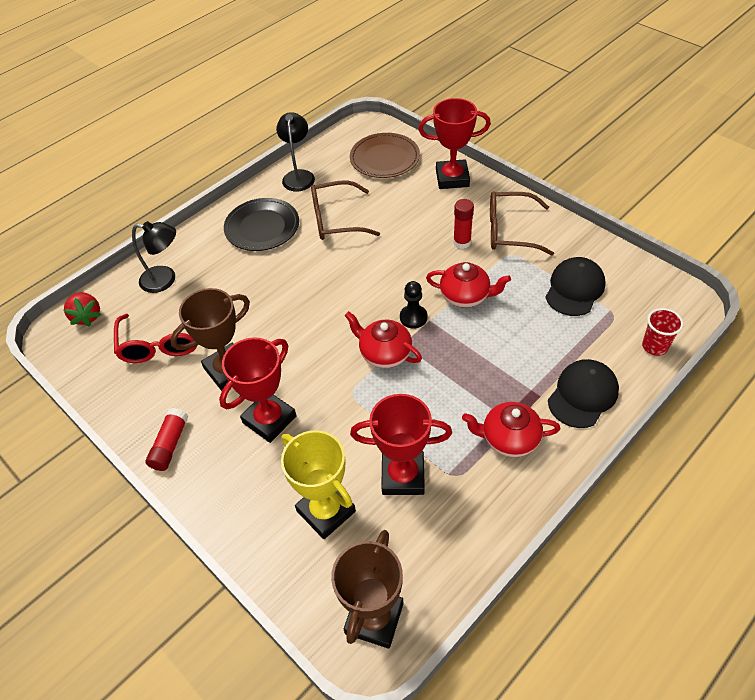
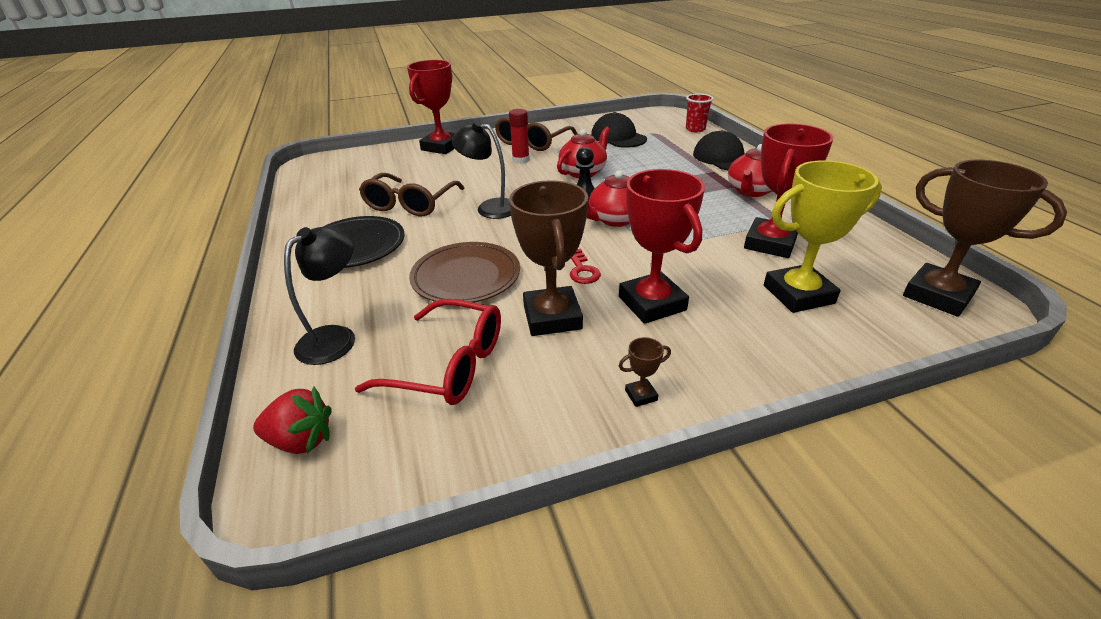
camera: 65 degrees left, 15 degrees down
red glue stick [145,408,188,471] -> brown trophy [619,337,671,407]
black lamp [276,112,315,192] -> black lamp moved to [452,120,511,219]
brown plate [350,133,420,178] -> brown plate moved to [409,242,520,302]
none -> red key [570,249,601,284]

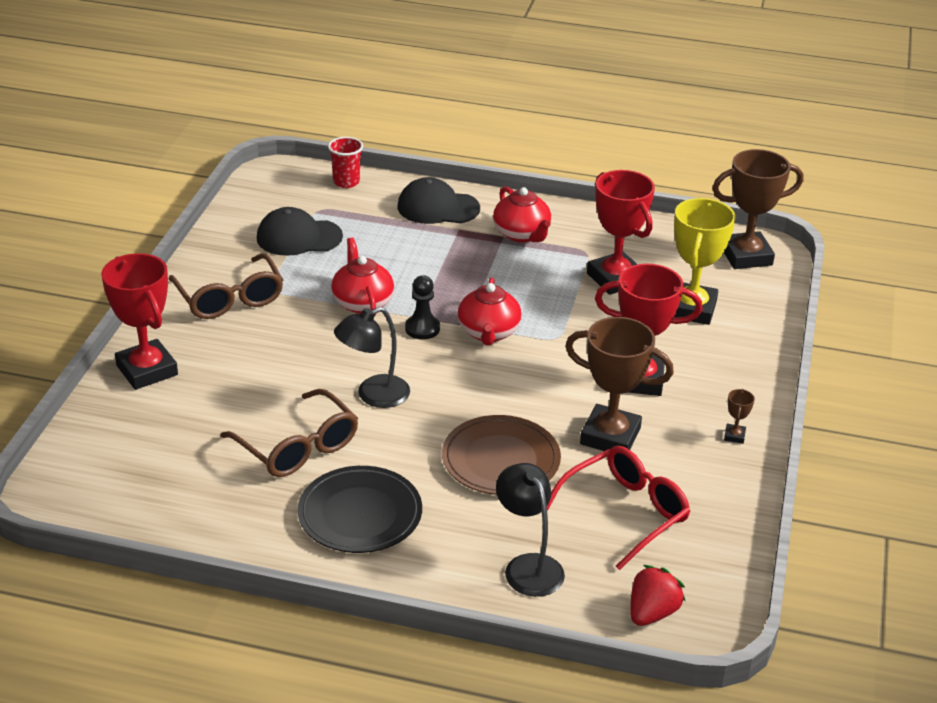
camera: 60 degrees left, 0 degrees up
red glue stick [509,109,530,164] -> none
red key [570,249,601,284] -> none

